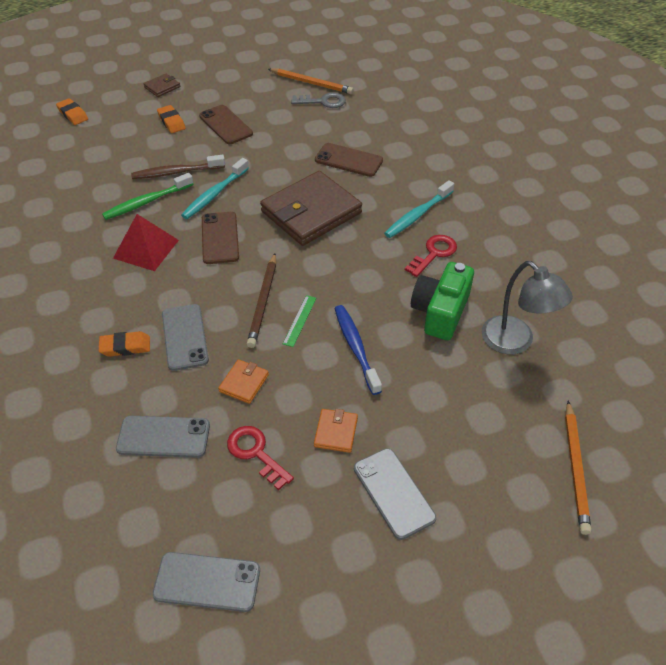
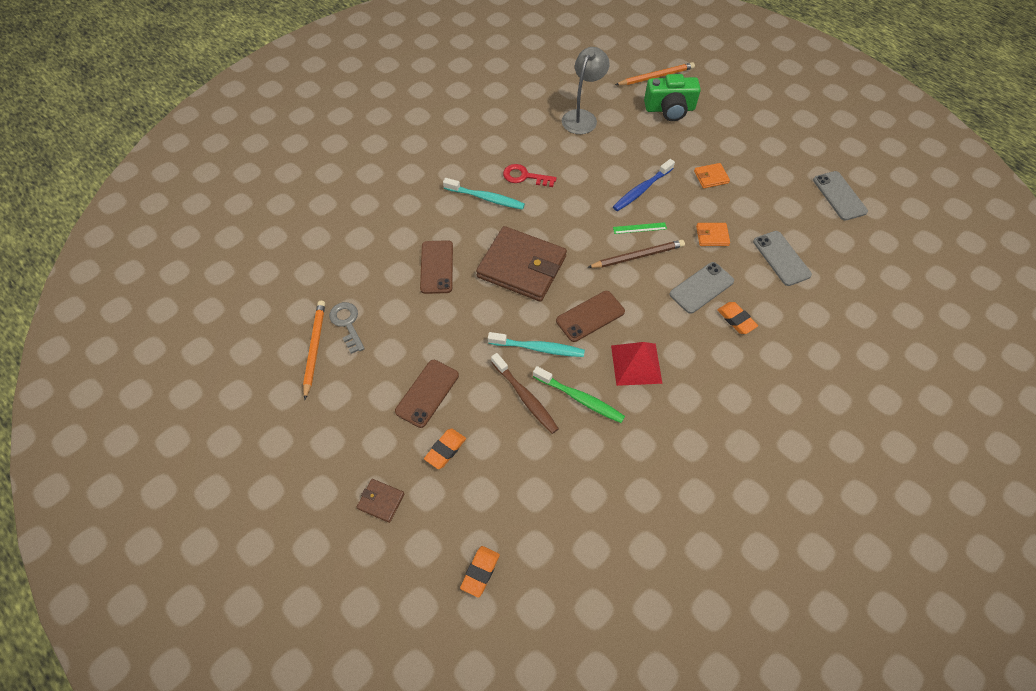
camera: 115 degrees left, 10 degrees up
red key [227,426,294,490] -> none
grey phone [354,448,436,540] -> none
green camera [411,262,474,340] -> green camera moved to [644,74,701,121]

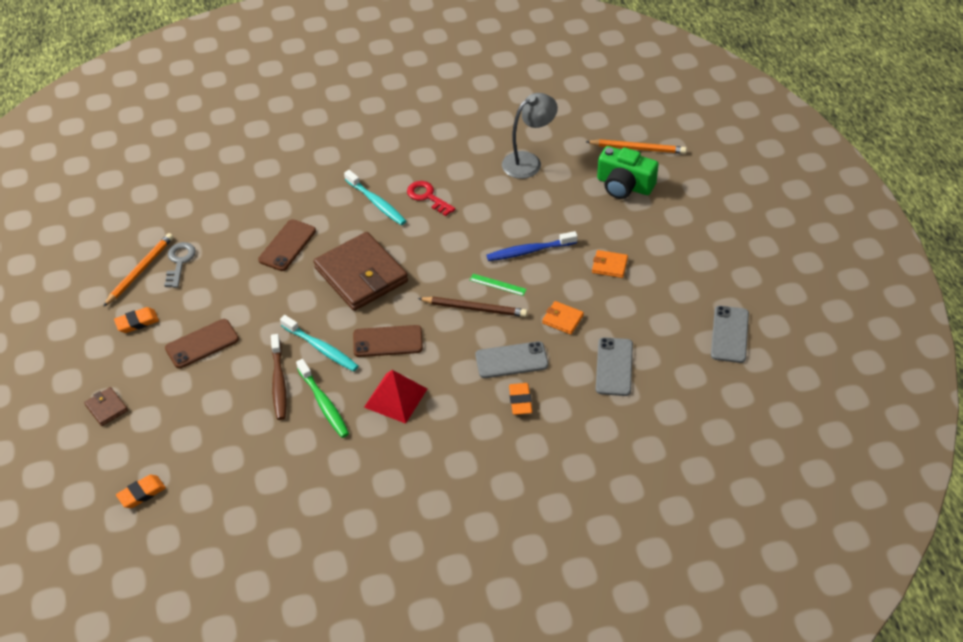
camera: 30 degrees right, 10 degrees down
orange eraser [424,429,466,469] -> orange eraser moved to [114,307,159,333]

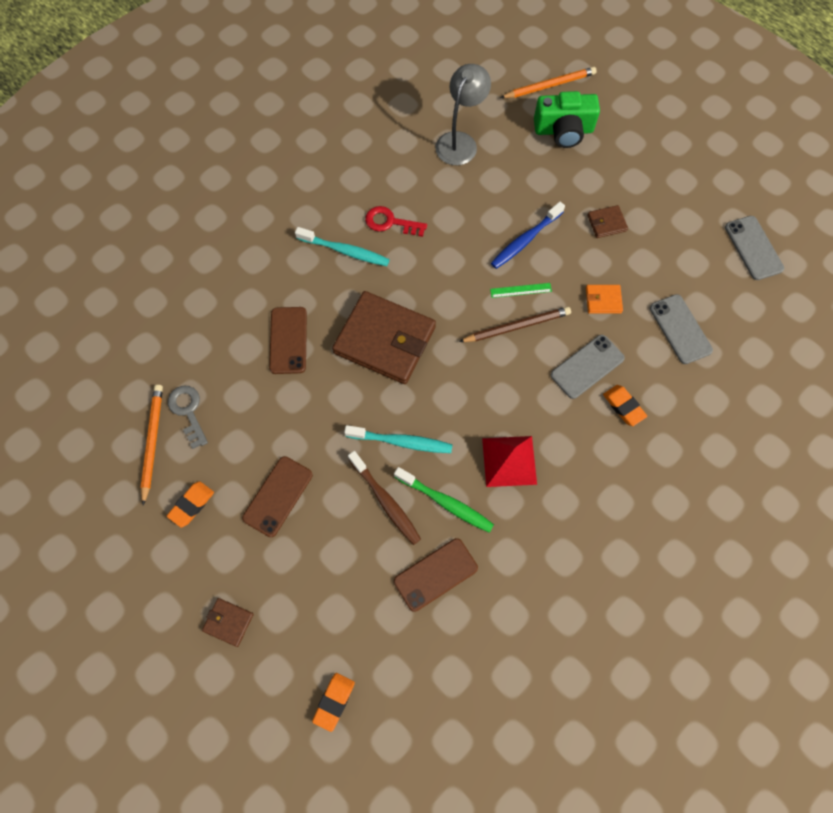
camera: 30 degrees left, 20 degrees up
brown phone [353,325,423,357] -> brown phone moved to [394,538,478,612]
orange wallet [592,250,628,278] -> brown wallet [587,205,628,238]

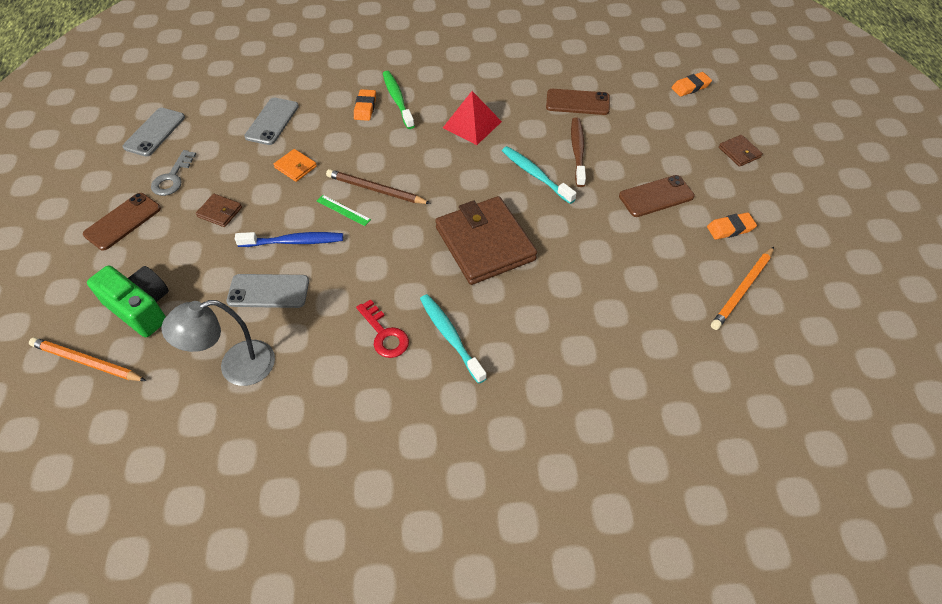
camera: 140 degrees left, 15 degrees down
grey key [168,386,208,449] -> grey key moved to [151,150,196,196]
brown phone [269,307,307,374] -> brown phone moved to [83,193,161,250]
green toothbrush [394,467,494,533] -> green toothbrush moved to [383,71,415,129]
grey phone [551,335,625,399] -> grey phone moved to [226,274,309,308]

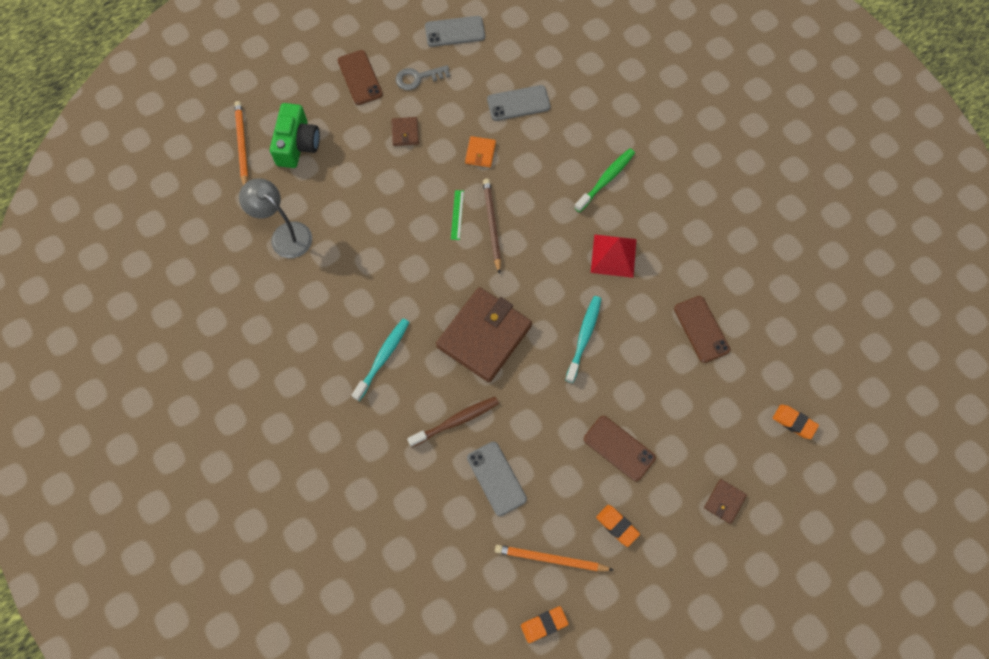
camera: 60 degrees right, 15 degrees up
brown phone [83,193,161,250] -> brown phone turned 60 degrees clockwise [338,50,383,105]
grey phone [226,274,309,308] -> grey phone moved to [467,442,527,516]
blue toothbrush [235,232,343,247] -> none
orange eraser [354,89,376,121] -> orange eraser moved to [521,606,569,643]
red key [356,299,409,358] -> none
brown toothbrush [571,117,586,187] -> brown toothbrush moved to [407,397,499,447]

